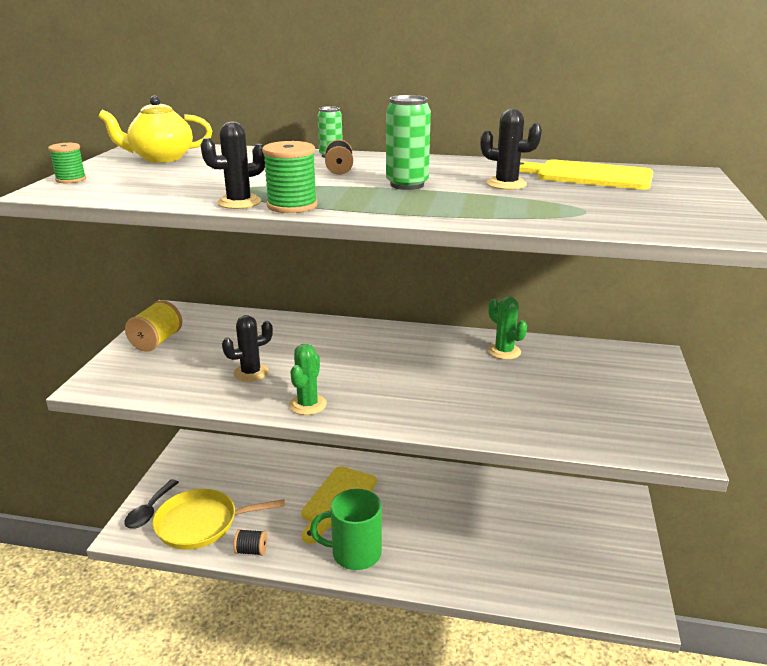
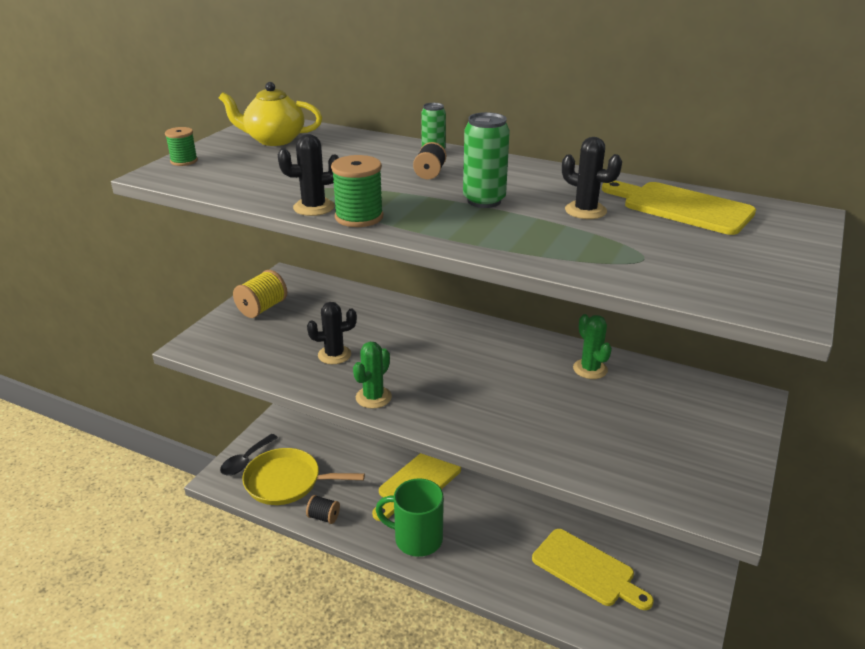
camera: 15 degrees right, 5 degrees up
none -> yellow cutting board [532,529,654,610]

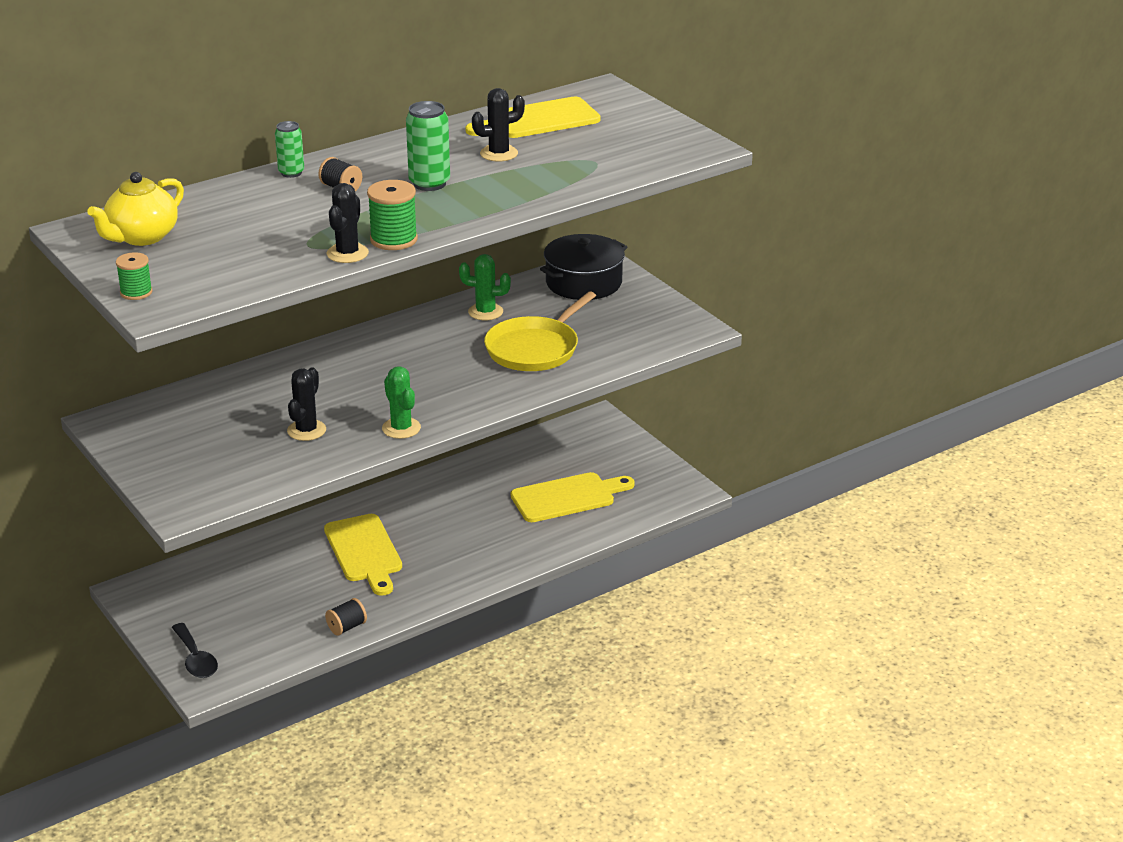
camera: 60 degrees left, 0 degrees up
yellow spool [233,270,287,318] -> none
yellow pan [242,448,365,505] -> yellow pan moved to [484,291,596,371]
green mug [376,478,444,557] -> none
none -> black pot [540,234,627,300]

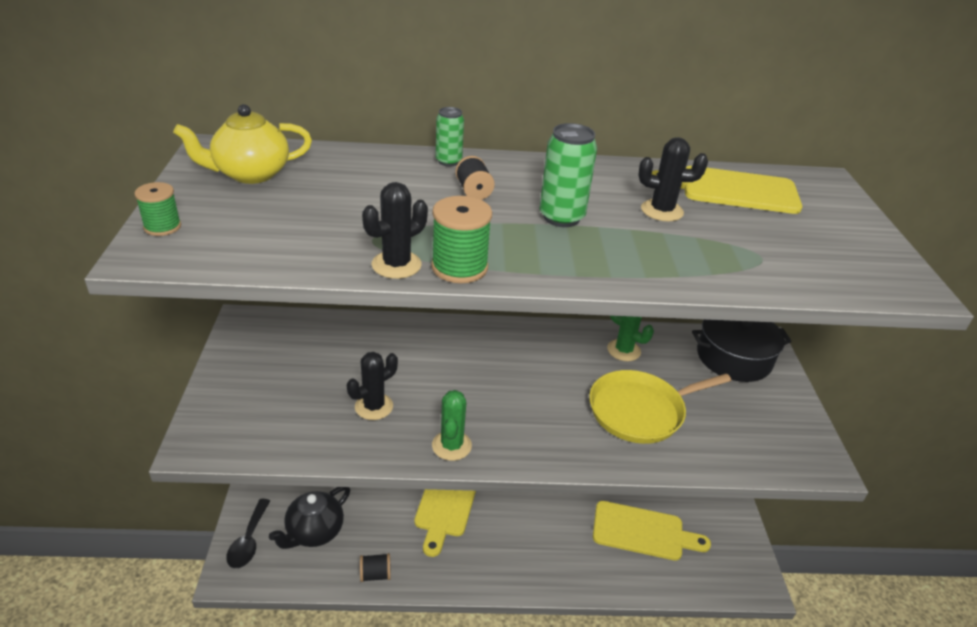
camera: 30 degrees right, 5 degrees up
none -> black teapot [269,487,350,549]

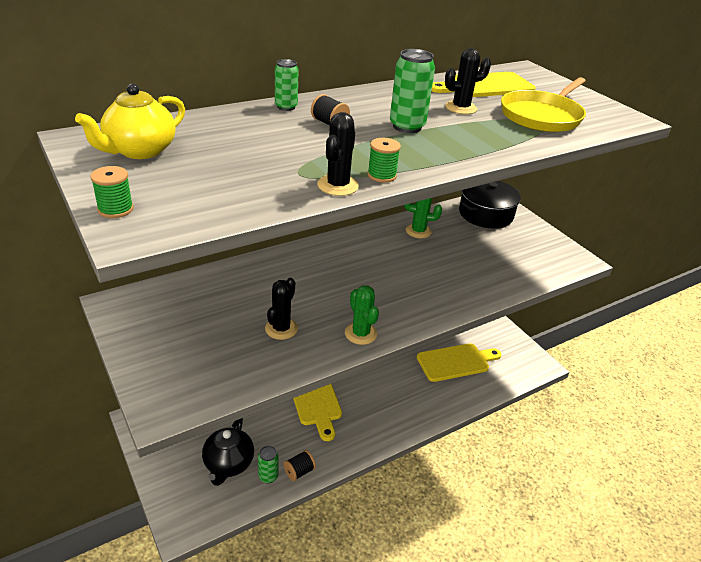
camera: 30 degrees left, 0 degrees up
black spoon [226,499,270,568] -> none
green spool [431,196,492,283] -> green spool [367,138,401,183], size x0.64
yellow pan [589,370,731,444] -> yellow pan moved to [501,77,586,132]
none -> green can [258,446,278,483]

